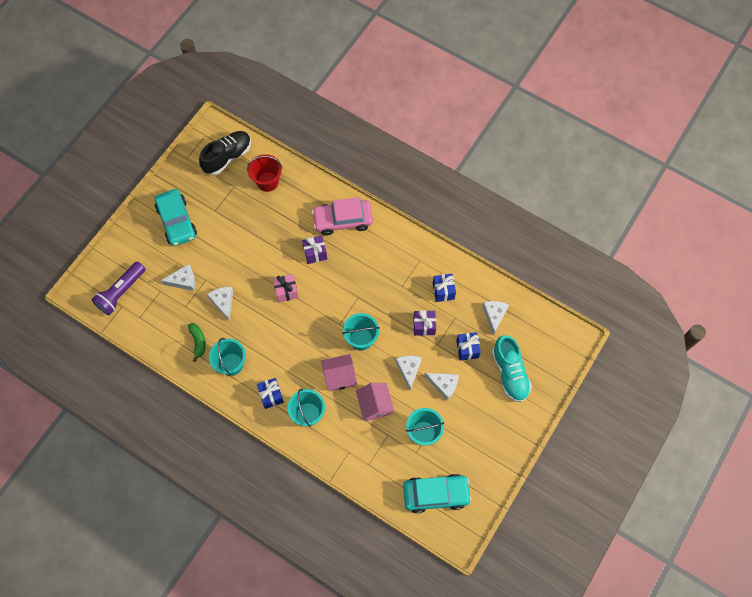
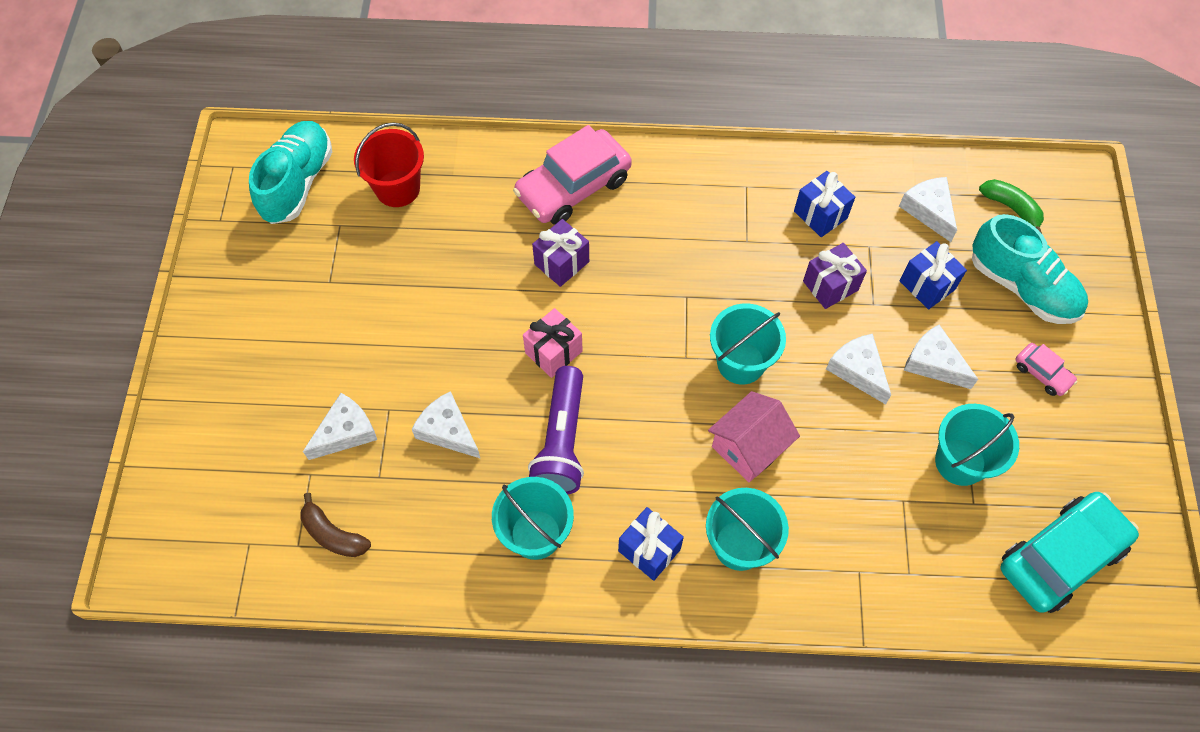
camera: 30 degrees left, 5 degrees down
purple flashlight [91,261,146,315] -> purple flashlight moved to [528,366,584,495]
turquoise car [155,189,197,246] -> none
green banana [188,323,206,362] -> green banana moved to [979,179,1044,234]
black shoe [199,131,251,175] -> turquoise shoe [249,121,332,224]
pink house [356,383,394,421] -> none
white cheese [424,373,459,400] -> white cheese turned 135 degrees counterclockwise [904,325,978,389]
none -> brown banana [300,493,371,557]
none -> pink car [1015,343,1077,396]

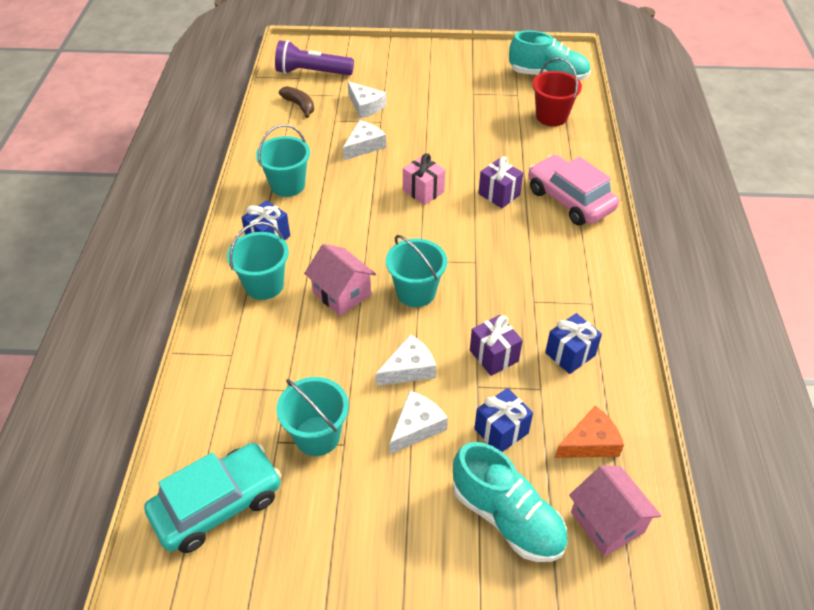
camera: 90 degrees right, 15 degrees down
brown banana [300,493,371,557] -> brown banana turned 105 degrees clockwise [279,86,314,118]
purple flashlight [528,366,584,495] -> purple flashlight moved to [275,40,354,75]
white cheese [899,177,957,242] -> orange cheese [555,405,624,458]
turquoise shoe [972,214,1088,324] -> turquoise shoe turned 90 degrees counterclockwise [453,442,568,562]
green banana [979,179,1044,234] -> pink house [569,465,661,557]
turquoise car [1000,492,1139,613] -> turquoise car turned 90 degrees counterclockwise [144,443,281,553]
pink car [1015,343,1077,396] -> none

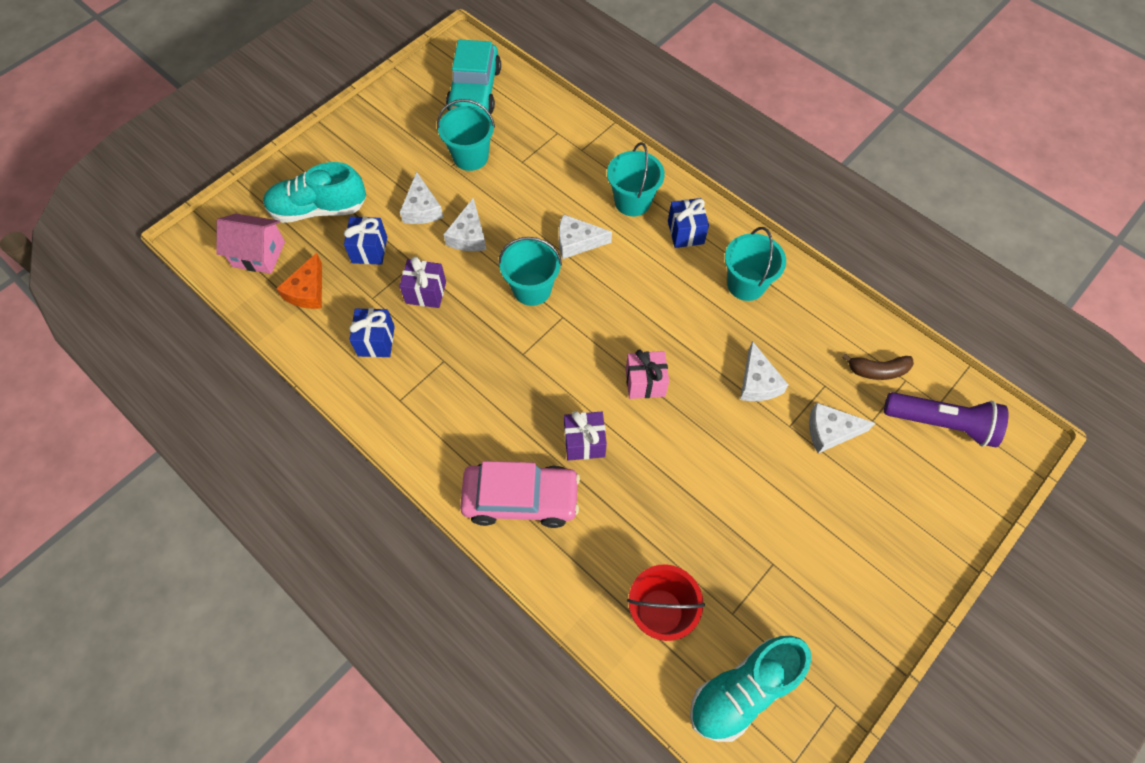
camera: 130 degrees right, 15 degrees up
purple flashlight [275,40,354,75] -> purple flashlight turned 60 degrees clockwise [884,392,1008,447]
pink house [304,244,376,316] -> white cheese [559,214,612,259]

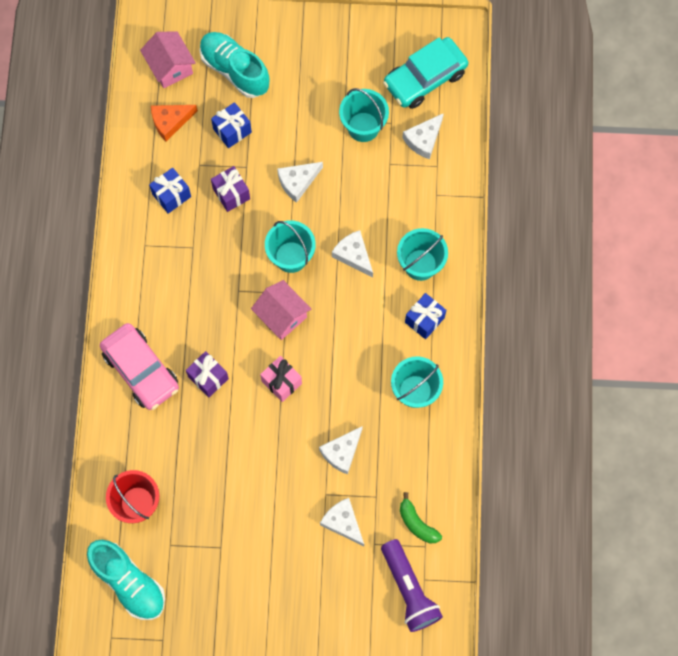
camera: 50 degrees right, 10 degrees up
white cheese [400,172,444,224] -> white cheese moved to [402,113,444,159]
turquoise shoe [690,636,811,742] -> turquoise shoe turned 150 degrees counterclockwise [87,540,165,620]
brown banana [842,354,914,380] -> green banana [400,492,442,544]
none -> pink house [251,280,311,340]

